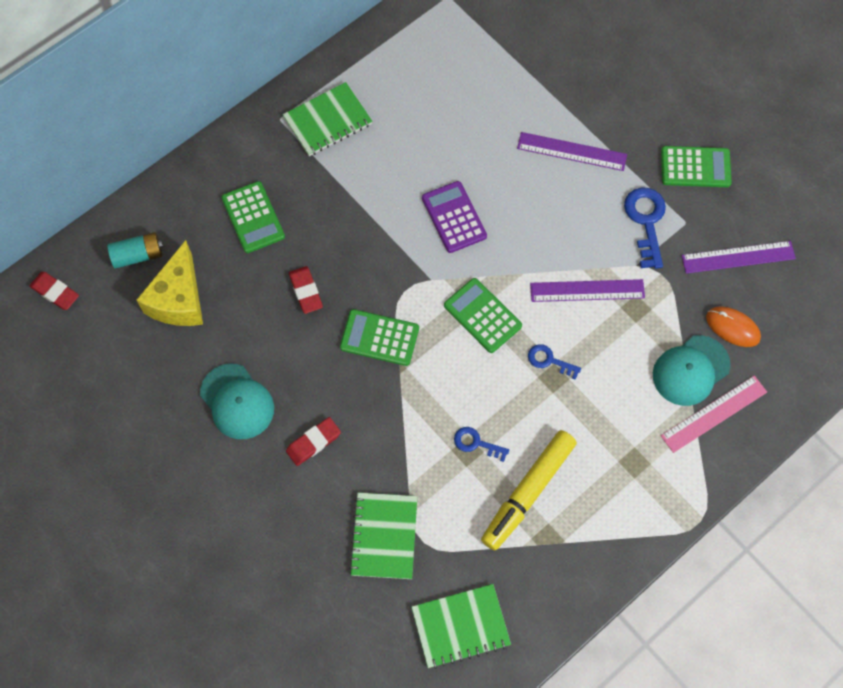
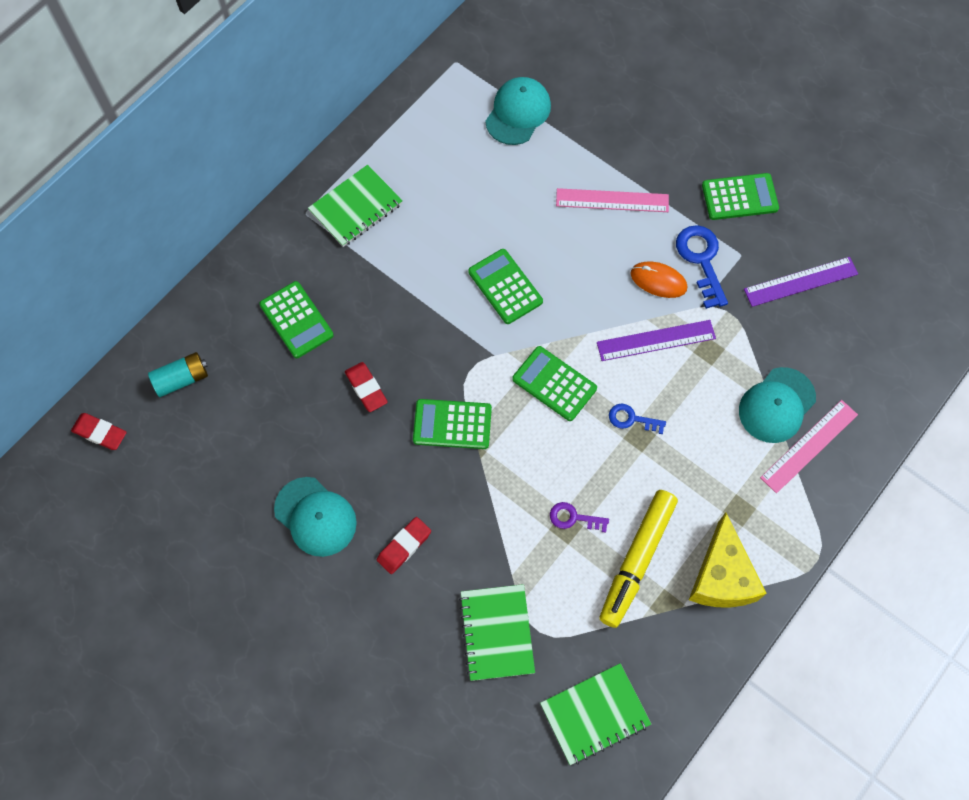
camera: 10 degrees left, 0 degrees up
yellow cheese [136,240,203,326] -> yellow cheese moved to [689,512,767,608]
purple calculator [422,181,487,253] -> green calculator [468,249,543,324]
blue key [454,427,509,462] -> purple key [550,502,609,533]
purple ruler [517,132,627,171] -> pink ruler [556,188,669,212]
orange mouse [706,306,761,347] -> orange mouse moved to [631,262,687,298]
none -> turquoise cap [485,77,551,145]

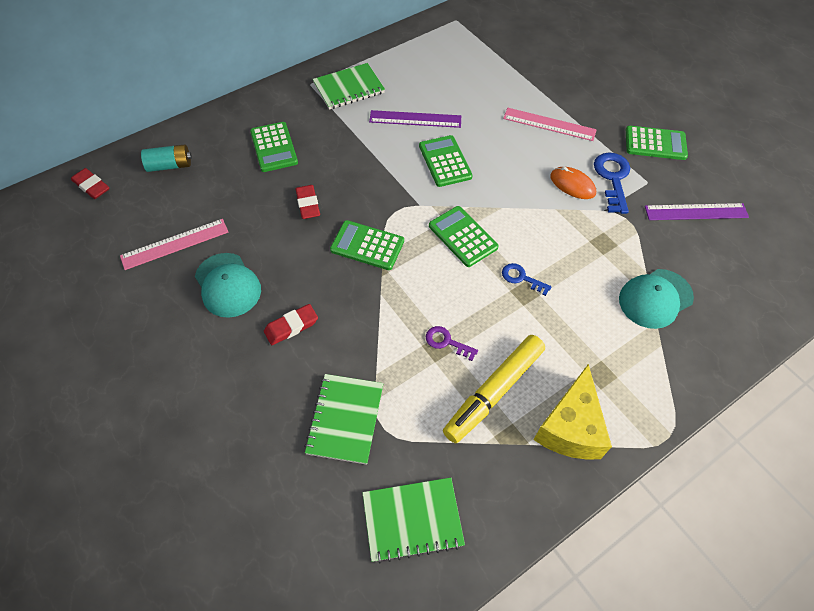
camera: 15 degrees right, 10 degrees down
turquoise cap [485,77,551,145] -> none
purple ruler [597,320,716,361] -> purple ruler moved to [369,110,461,128]
pink ruler [760,400,858,493] -> pink ruler moved to [120,219,228,270]

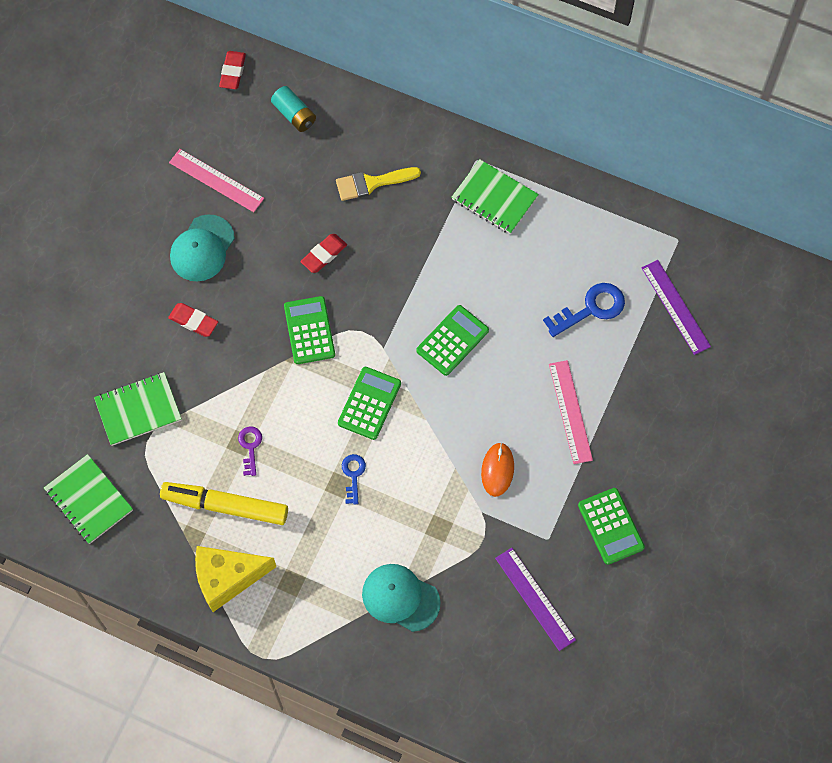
camera: 60 degrees right, 10 degrees up
green calculator [250,122,298,172] -> yellow brush [336,167,421,201]
purple ruler [369,110,461,128] -> purple ruler moved to [642,260,711,355]
blue key [594,153,630,214] -> blue key moved to [543,283,625,337]

